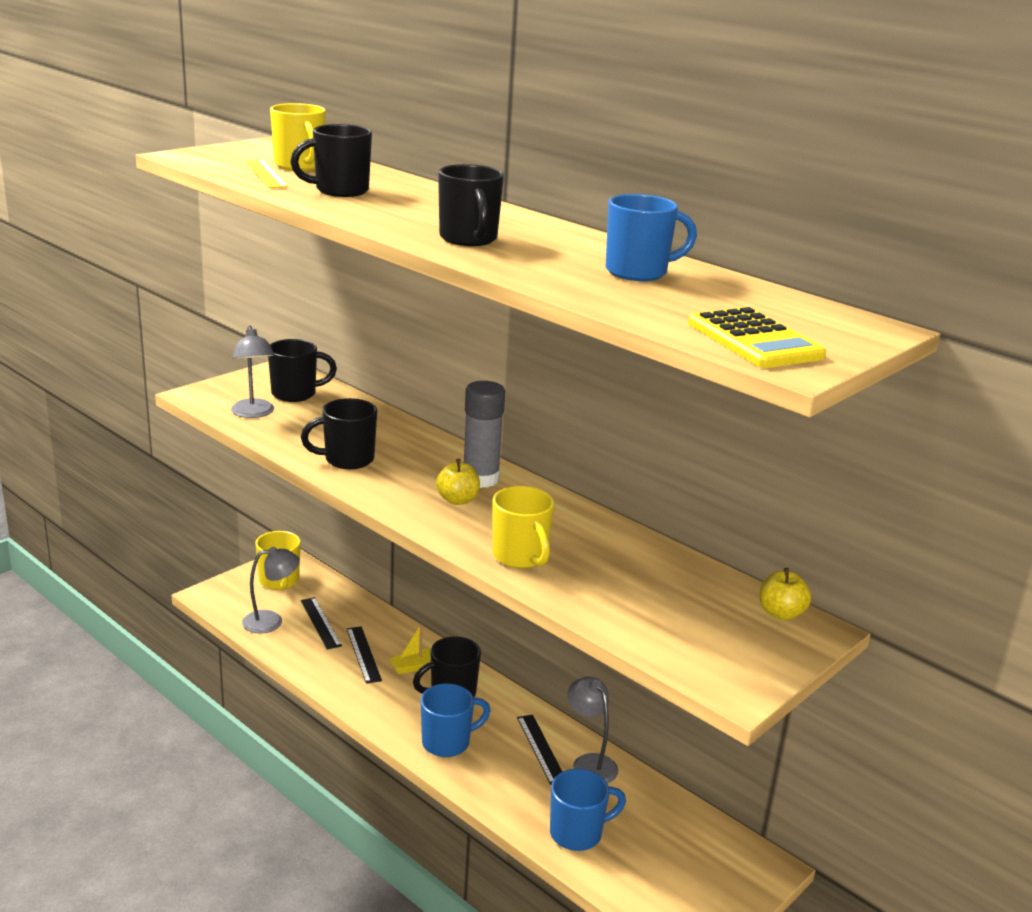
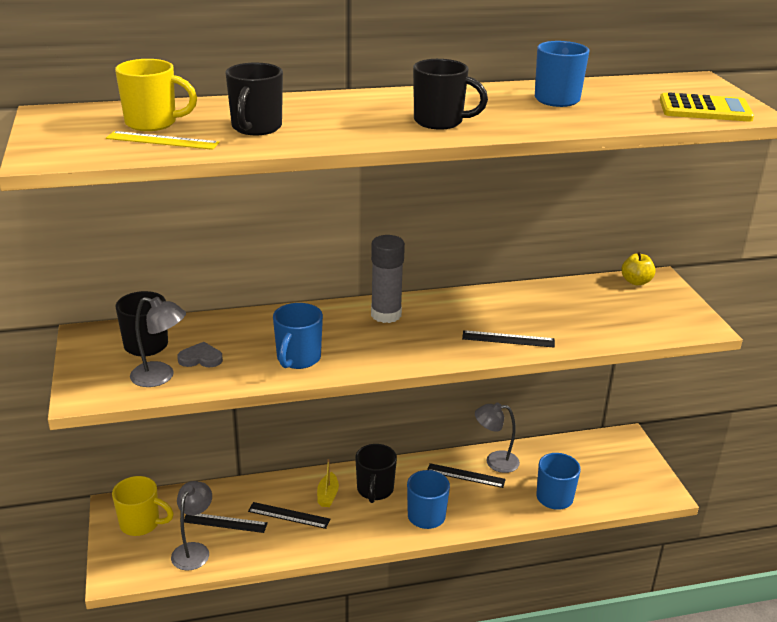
camera: 55 degrees left, 5 degrees up
black mug [301,398,377,469] -> blue mug [273,303,323,369]
yellow apple [436,459,480,505] -> none
yellow mug [492,486,555,568] -> black ruler [462,330,555,348]
none -> grey heart [177,342,223,367]

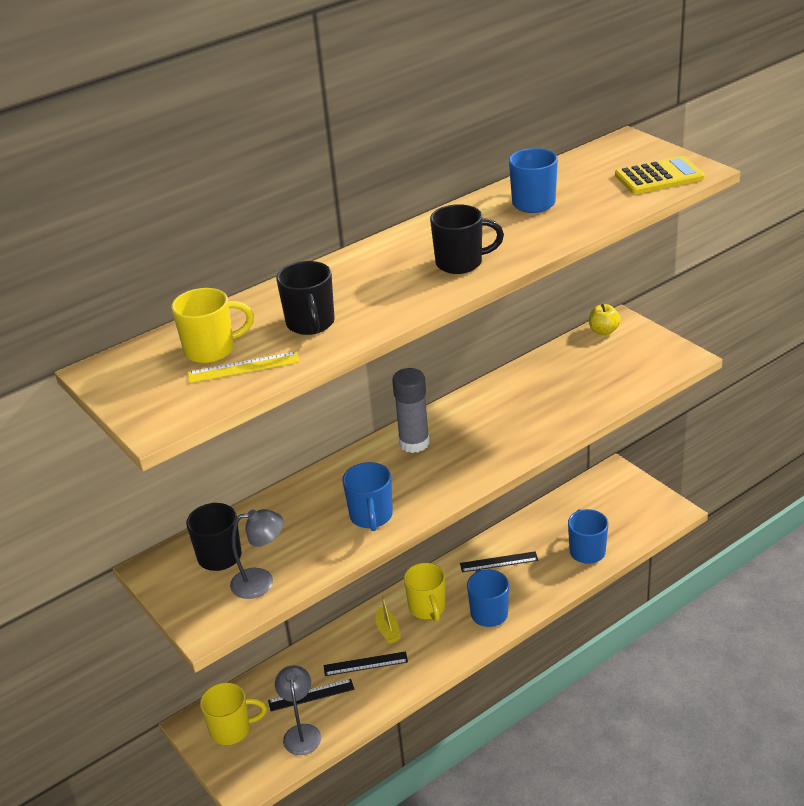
camera: 20 degrees left, 5 degrees up
grey heart [177,342,223,367] -> none
black mug [355,444,397,503] -> yellow mug [404,563,445,622]
black ruler [462,330,555,348] -> none
grey lamp [475,403,520,473] -> none

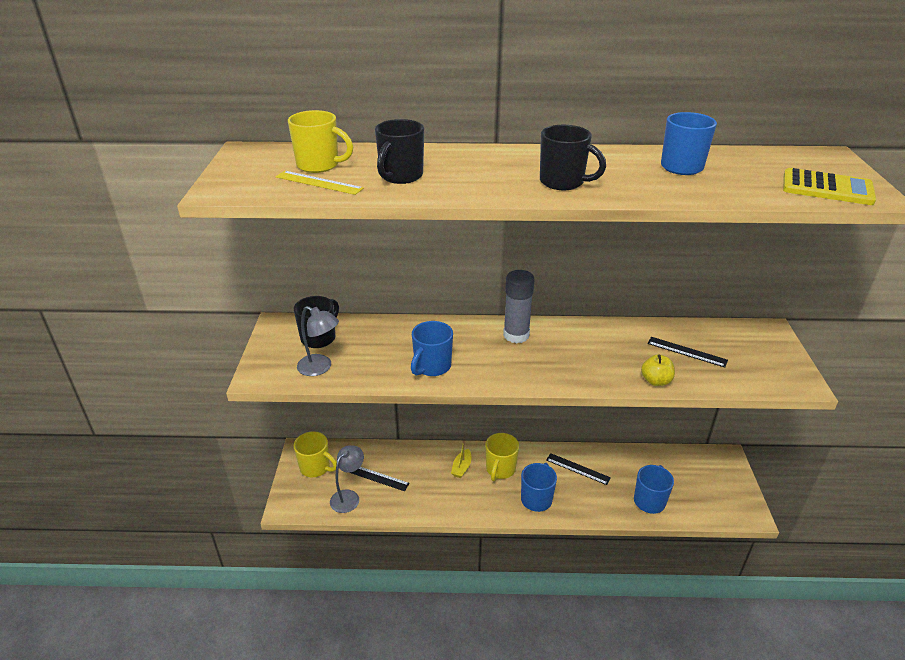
camera: 35 degrees right, 0 degrees up
black ruler [324,651,408,676] -> black ruler moved to [648,337,728,368]
yellow apple [589,304,621,335] -> yellow apple moved to [641,354,675,386]

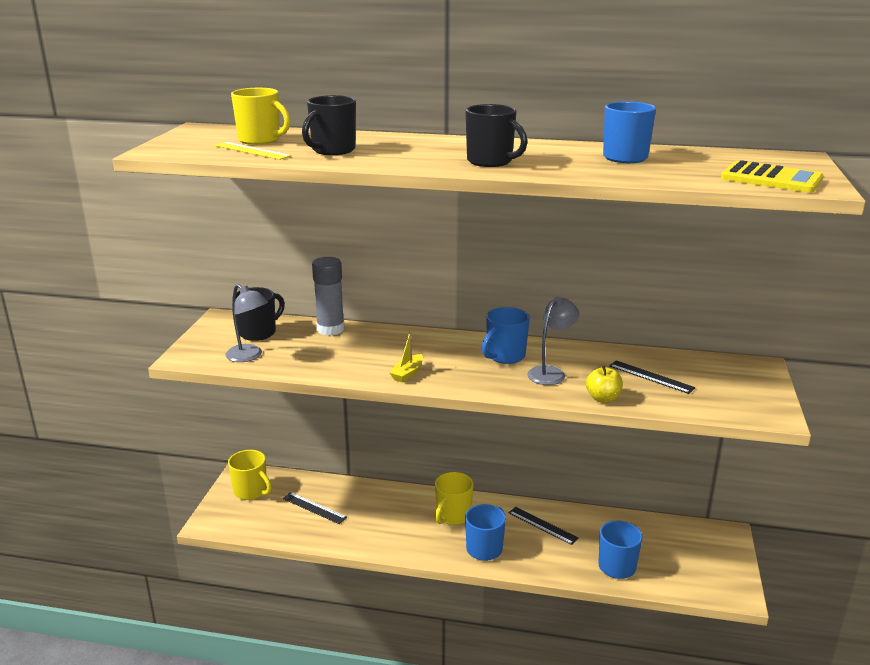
camera: 10 degrees right, 10 degrees down
grey lamp [330,445,364,513] -> grey lamp moved to [527,297,579,385]
blue mug [411,321,453,376] -> blue mug moved to [482,307,530,364]
yellow boat [451,441,471,478] -> yellow boat moved to [389,331,423,383]
grey glue stick [503,270,535,343] -> grey glue stick moved to [312,257,345,336]

